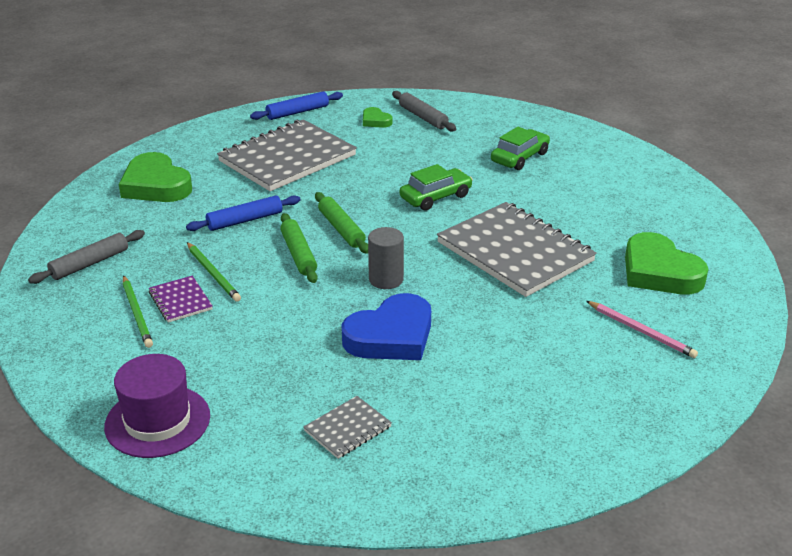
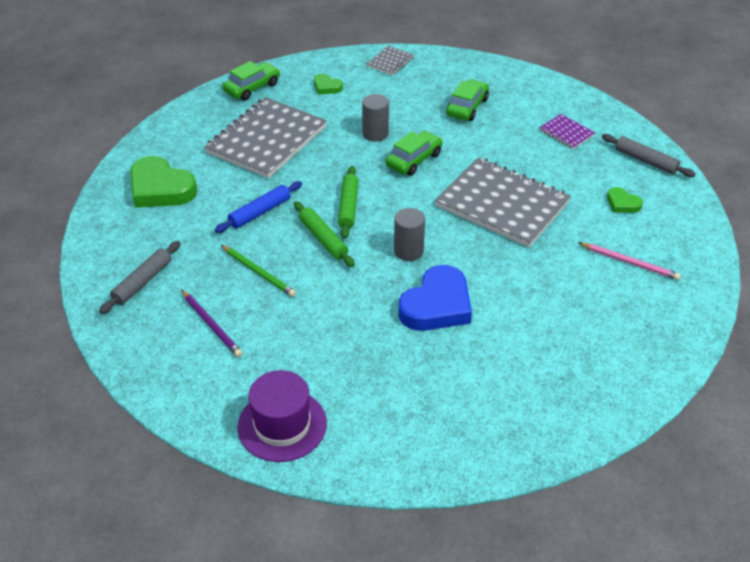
camera: 15 degrees left, 10 degrees up
green pencil [123,275,153,348] -> purple pencil [181,290,242,357]
purple notebook [149,276,213,323] -> purple notebook moved to [539,114,595,149]
blue rolling pin [250,91,343,120] -> green car [223,61,280,101]
grey notebook [304,396,392,459] -> grey notebook moved to [367,46,414,76]
green rolling pin [315,192,368,254] -> green rolling pin turned 45 degrees clockwise [338,166,359,239]
grey rolling pin [392,91,456,132] -> grey rolling pin moved to [602,134,695,177]
green heart [625,232,708,294] -> green heart [607,187,643,213], size x0.49
none -> grey cylinder [362,94,389,142]

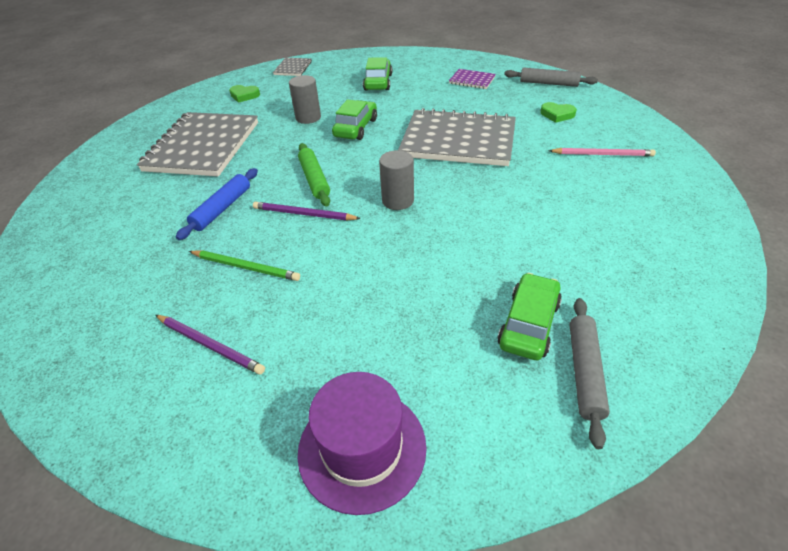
camera: 20 degrees left, 0 degrees up
grey rolling pin [99,241,180,314] -> grey rolling pin moved to [569,298,610,449]
green heart [130,156,197,208] -> none
green car [223,61,280,101] -> green car moved to [497,273,562,360]
green rolling pin [294,201,355,267] -> purple pencil [253,202,361,220]
blue heart [398,265,472,331] -> none

